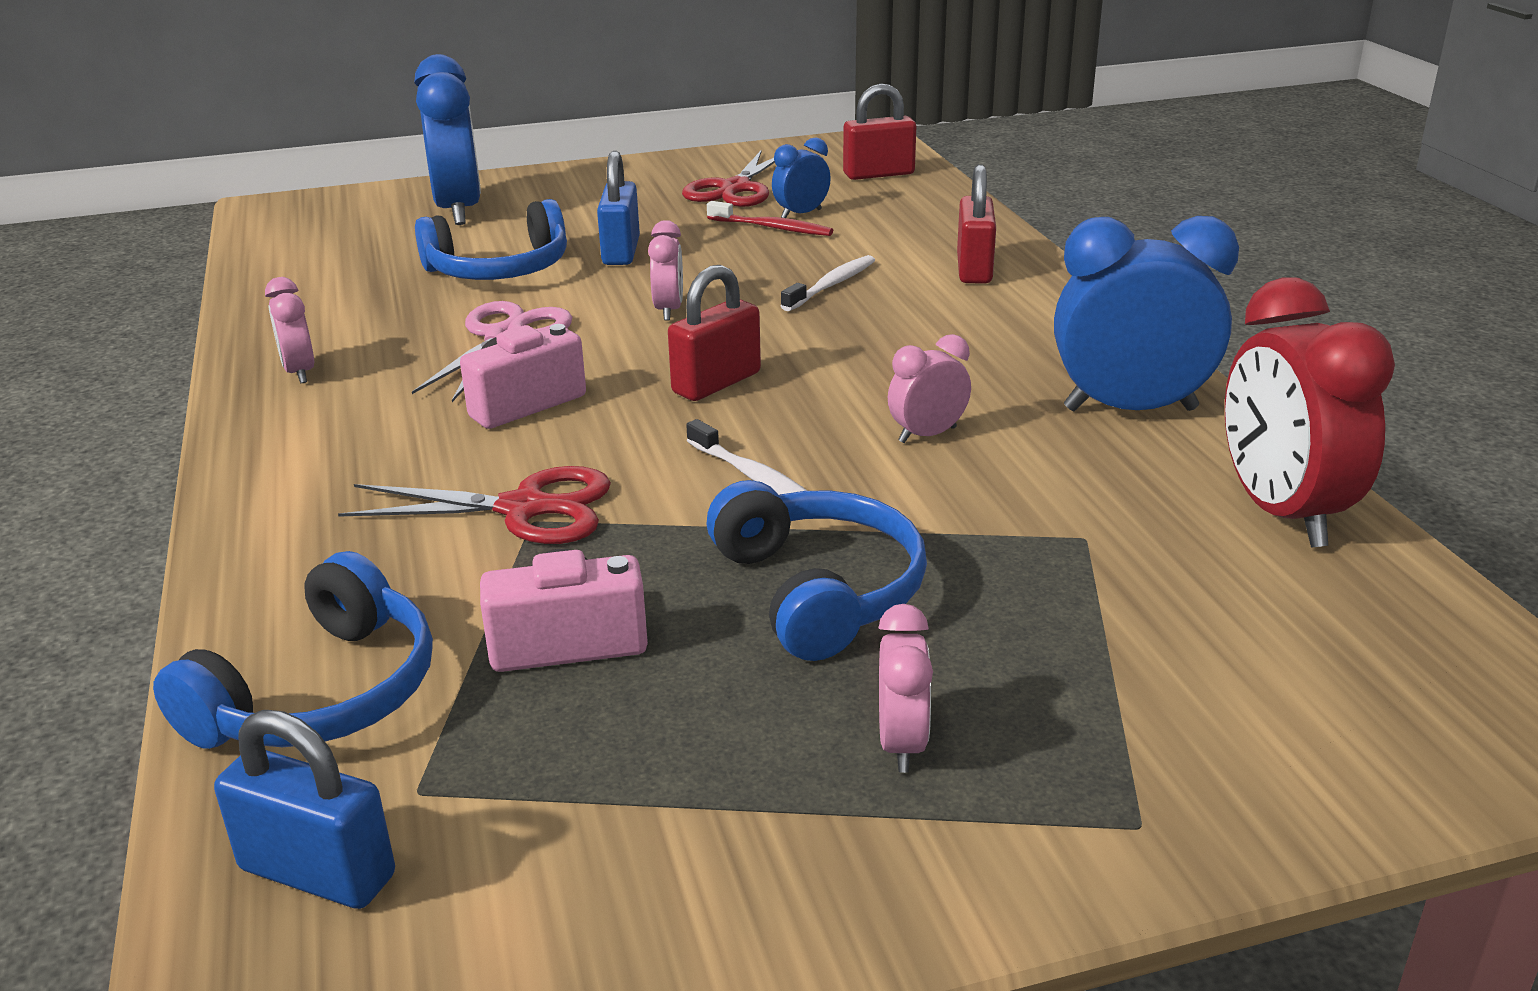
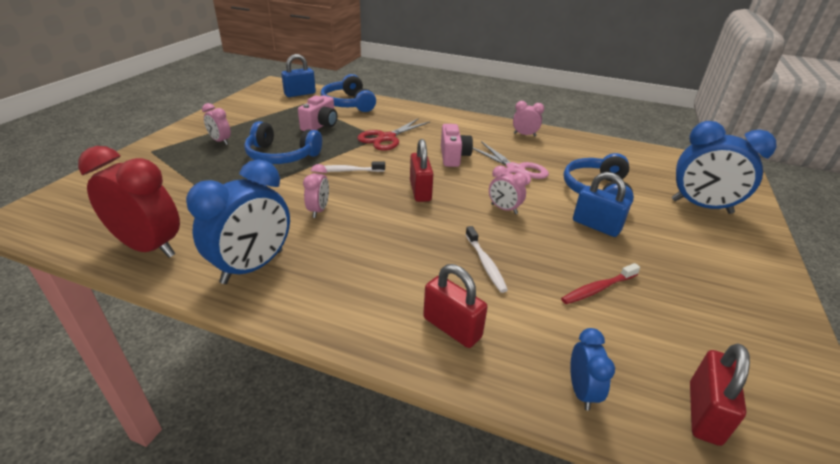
camera: 125 degrees right, 5 degrees up
red scissors [682,150,775,207] -> none
blue clock [772,137,831,218] -> blue clock moved to [570,328,615,411]

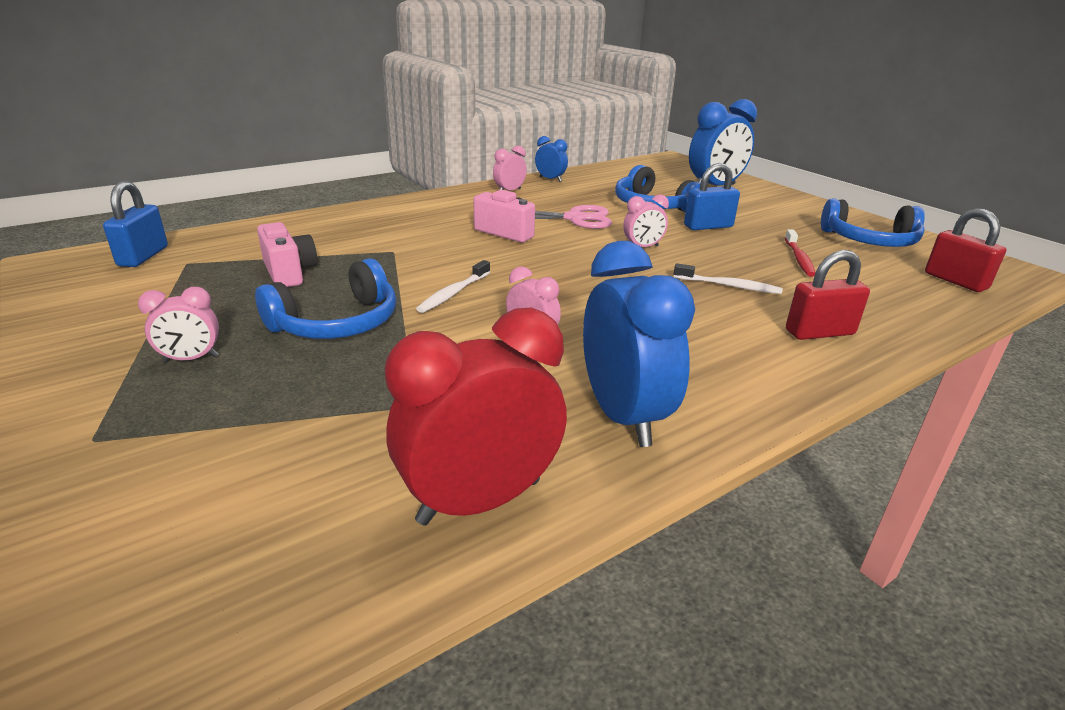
camera: 55 degrees left, 5 degrees down
blue headphones [321,74,376,112] -> blue headphones moved to [821,198,925,247]
red scissors [357,118,430,151] -> none
red padlock [410,139,433,202] -> none
blue clock [570,328,615,411] -> blue clock moved to [535,136,568,182]

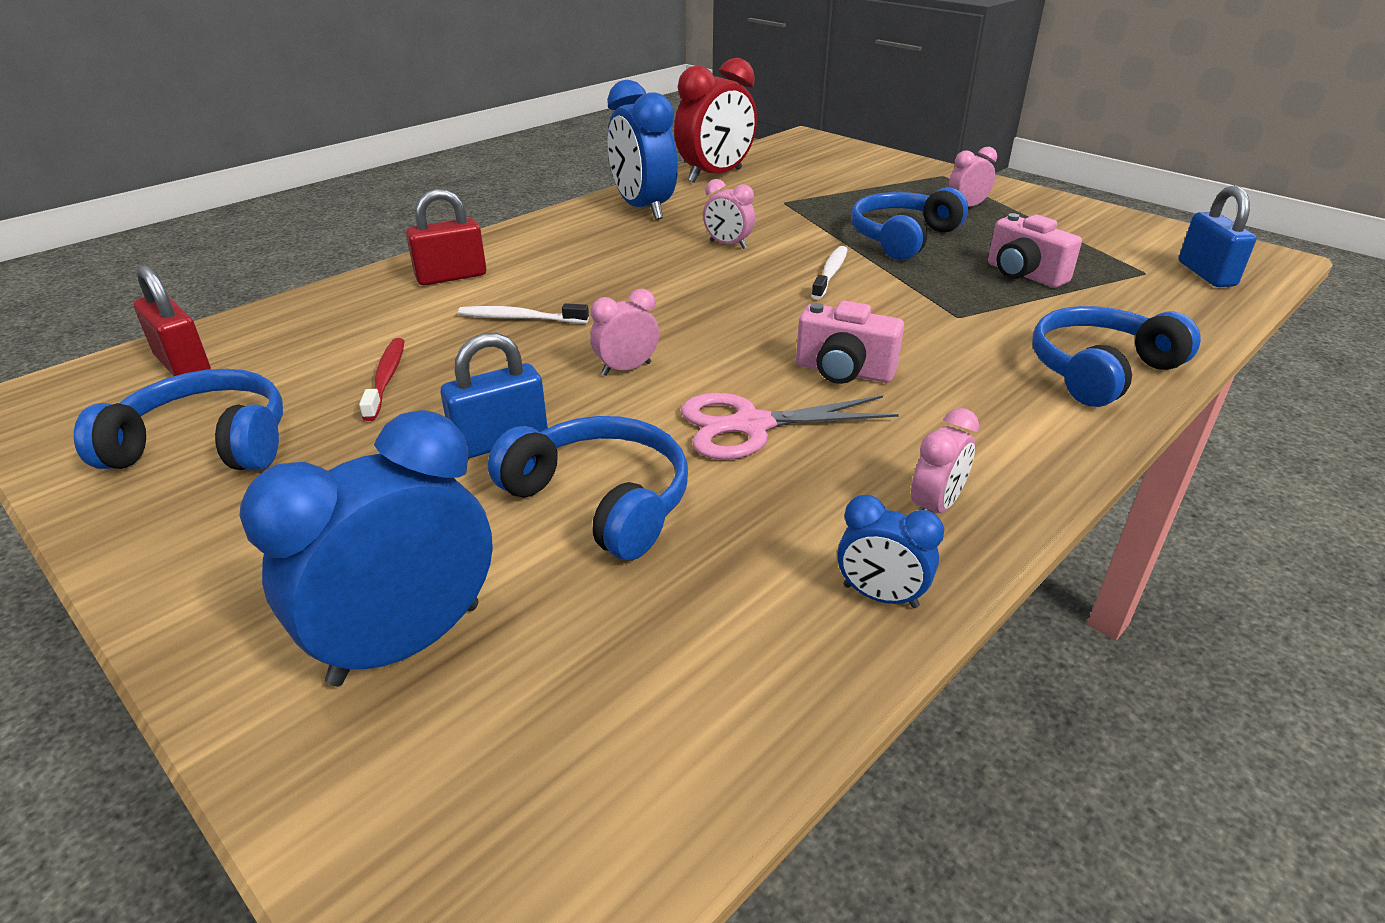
camera: 170 degrees right, 5 degrees up
none -> blue headphones [1032,306,1201,407]

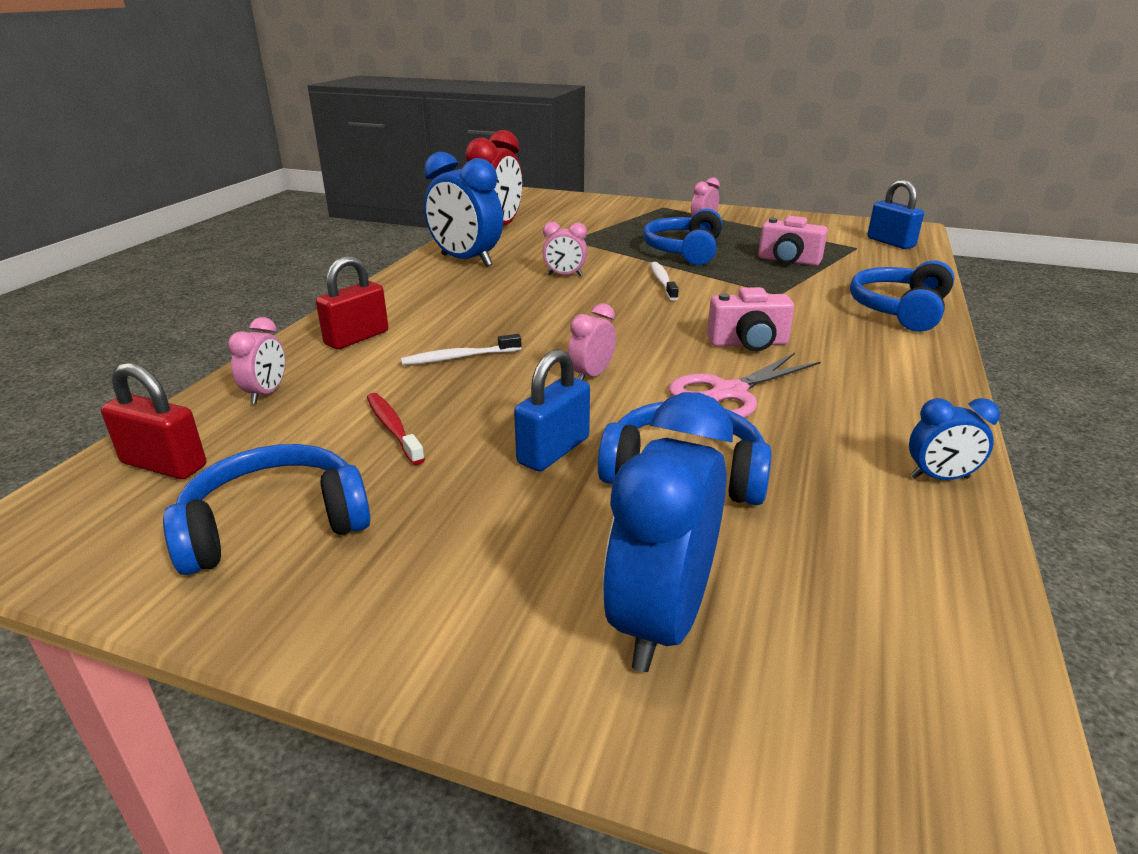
camera: 25 degrees left, 5 degrees down
pink clock [911,408,979,513] -> pink clock moved to [228,317,285,404]

